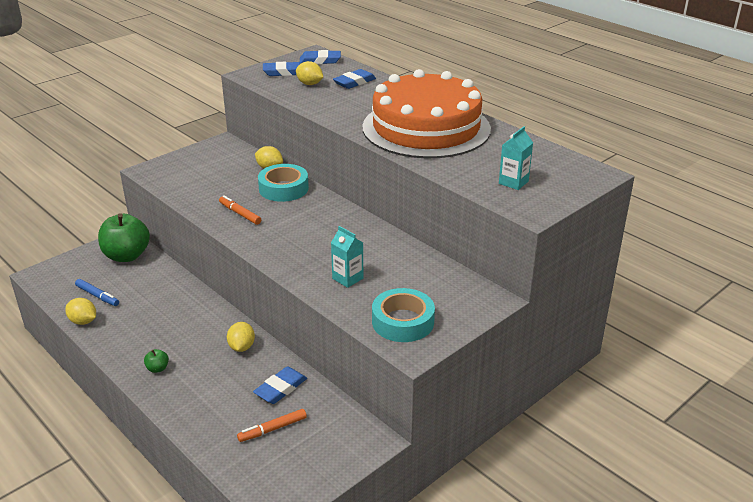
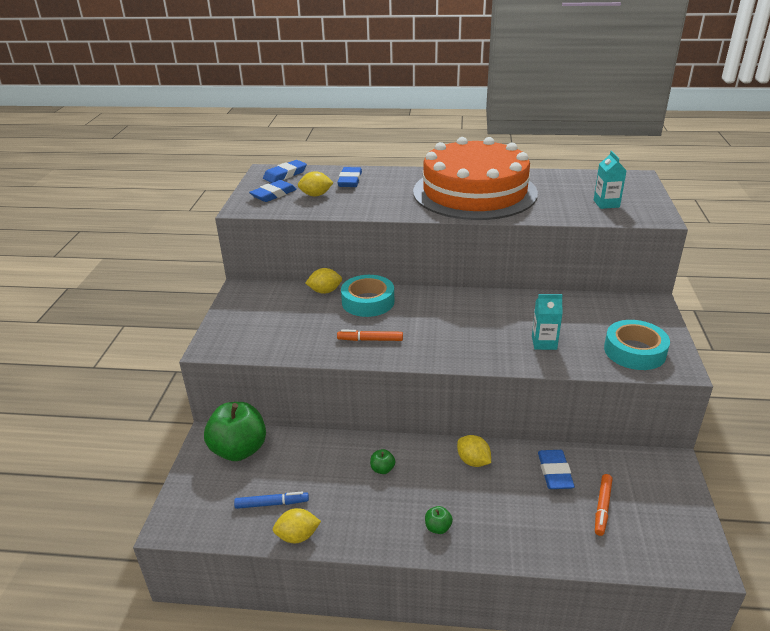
camera: 40 degrees left, 0 degrees up
none -> green apple [370,449,395,474]

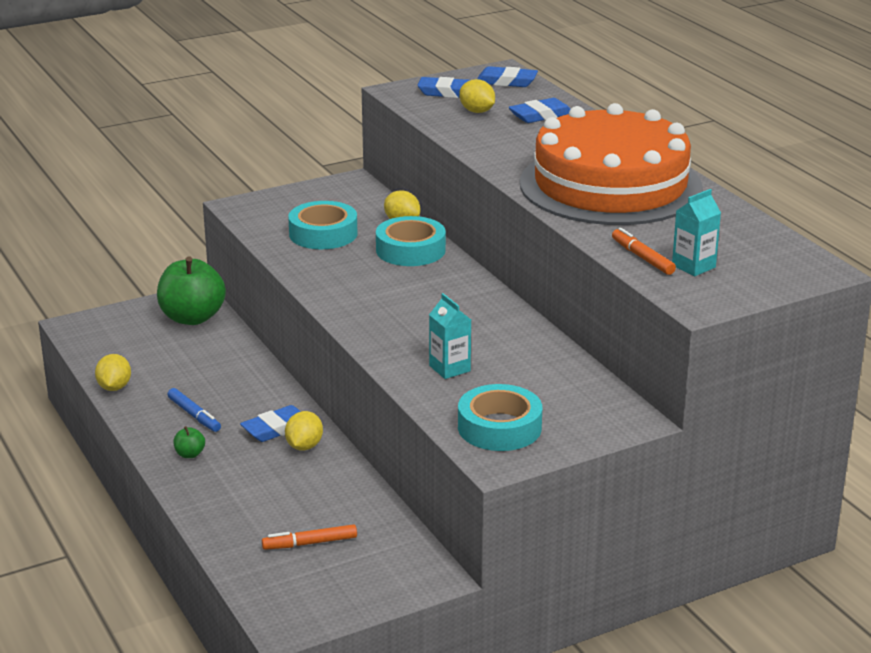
camera: 55 degrees right, 5 degrees down
blue marker [234,492,309,509] -> blue marker moved to [167,388,221,432]
yellow lemon [273,508,321,543] -> yellow lemon turned 45 degrees clockwise [95,354,131,391]
orange marker [337,330,403,341] -> orange marker moved to [612,228,676,275]
green apple [370,449,395,474] -> none
blue eraser [538,450,575,489] -> blue eraser moved to [240,405,301,442]
none -> turquoise tape [288,201,357,249]

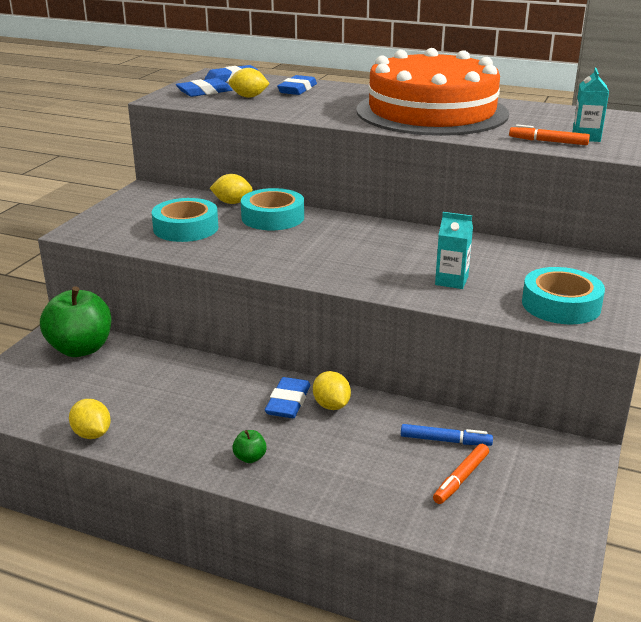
camera: 40 degrees left, 0 degrees up
blue marker [167,388,221,432] -> blue marker moved to [401,424,493,446]

